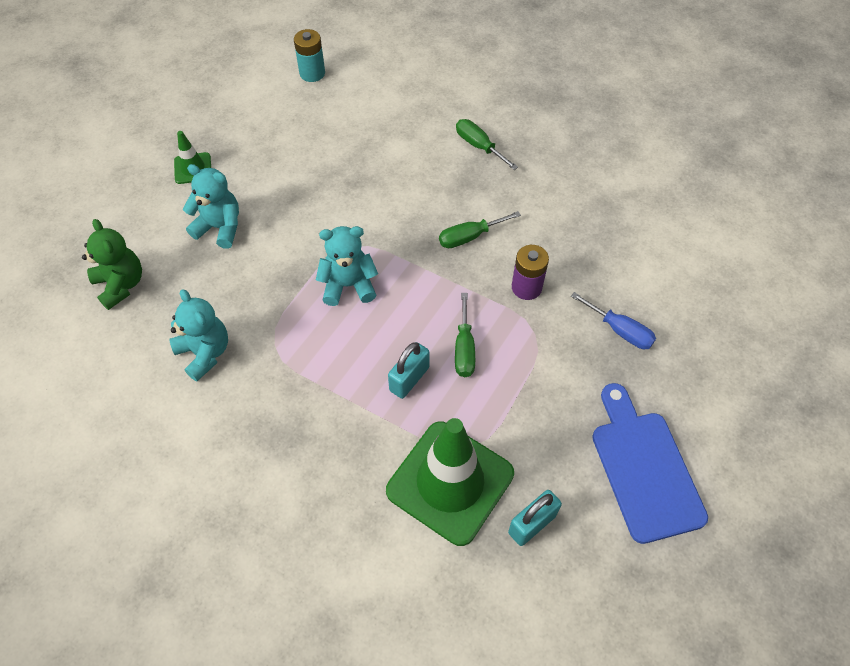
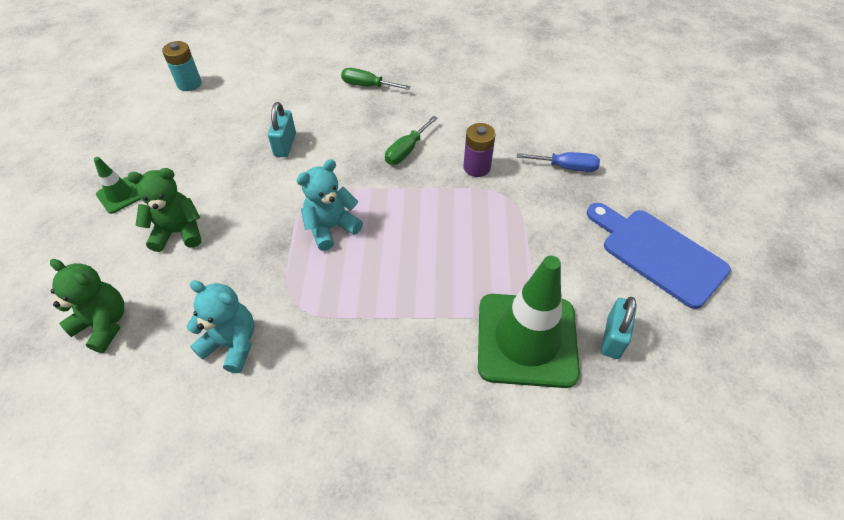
camera: 30 degrees left, 5 degrees down
turquoise teddy bear [183,164,239,249] -> green teddy bear [127,168,201,252]
turquoise padlock [388,342,430,399] -> turquoise padlock moved to [268,102,296,157]
green screwdriver [455,293,475,377] -> none

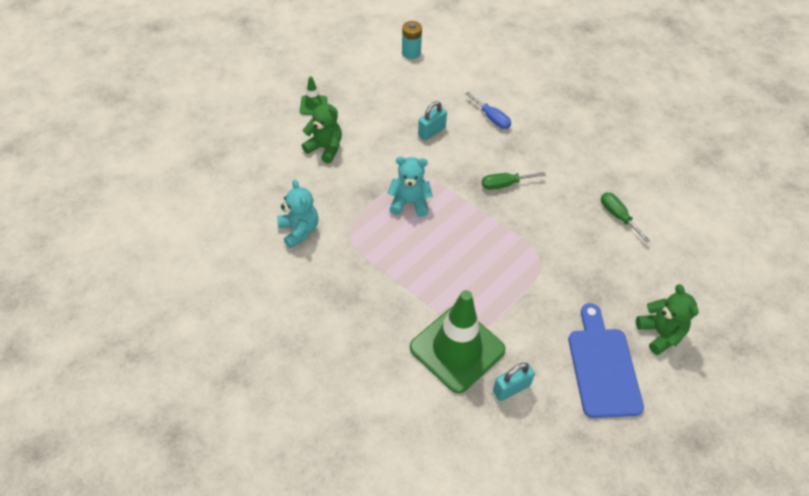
camera: 40 degrees right, 0 degrees up
green teddy bear [50,259,124,353] -> green teddy bear moved to [636,284,699,355]
green screwdriver [341,68,411,90] -> green screwdriver moved to [601,192,650,243]
purple battery [464,123,496,177] -> none
blue screwdriver [517,152,600,172] -> blue screwdriver moved to [466,92,511,129]

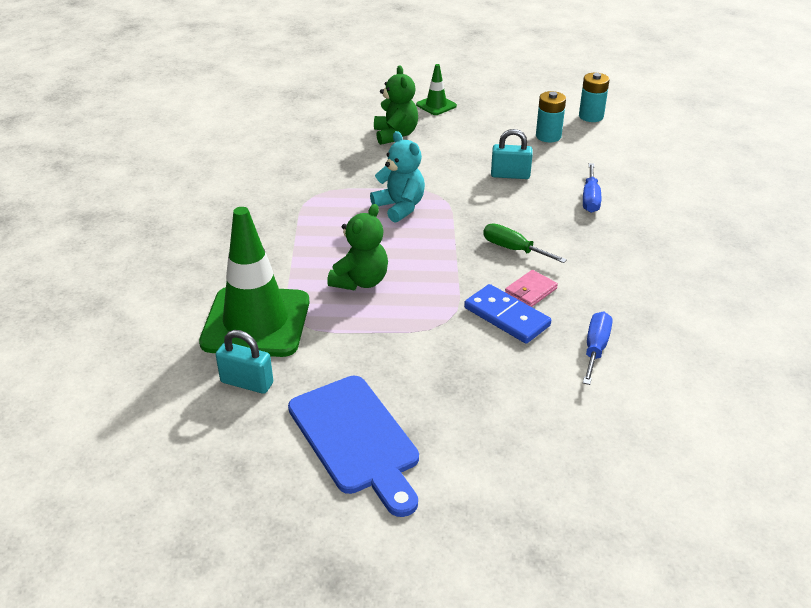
camera: 50 degrees right, 15 degrees down
turquoise teddy bear [277,180,318,248] -> none
blue cutting board [568,303,644,418] -> blue cutting board turned 105 degrees clockwise [288,376,419,517]
green screwdriver [601,192,650,243] -> blue screwdriver [583,311,612,385]
green teddy bear [636,284,699,355] -> green teddy bear moved to [327,204,388,290]
none -> blue domino [464,284,551,344]
none -> pink wallet [505,270,558,307]
none -> turquoise battery [536,91,566,142]

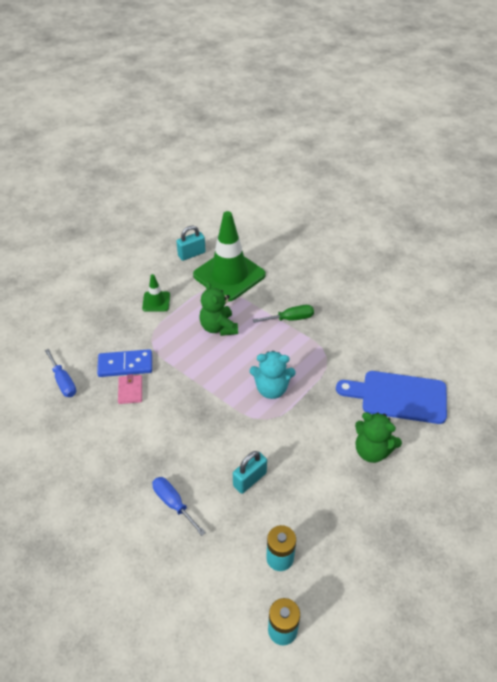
camera: 130 degrees right, 10 degrees up
blue cutting board [288,376,419,517] -> blue cutting board moved to [336,371,447,424]
green traffic cone [416,64,457,115] -> green traffic cone moved to [142,274,170,312]
green screwdriver [483,223,567,263] -> green screwdriver moved to [253,305,314,323]

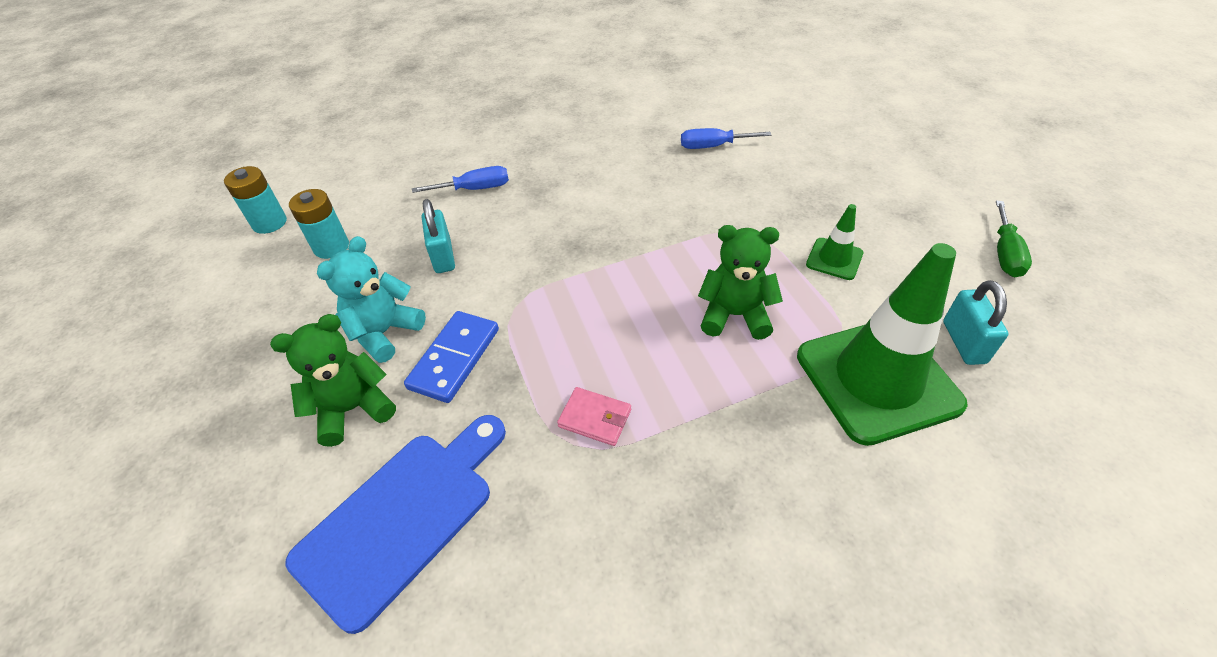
camera: 120 degrees right, 0 degrees up
blue domino [97,349,152,377] -> blue domino moved to [404,311,499,403]
pink wallet [118,374,142,404] -> pink wallet moved to [557,387,631,446]
turquoise teddy bear [250,351,295,399] -> turquoise teddy bear moved to [317,236,426,363]
green screwdriver [253,305,314,323] -> green screwdriver moved to [996,200,1032,277]

